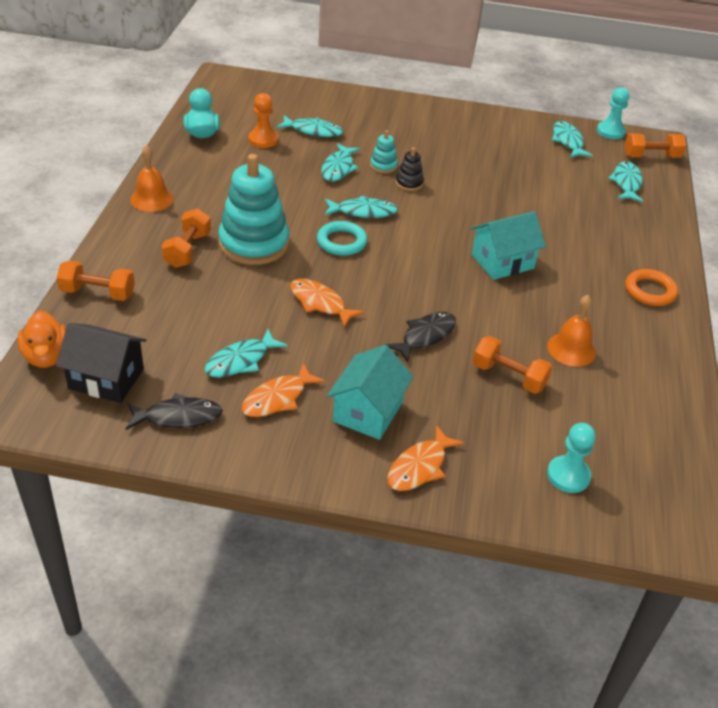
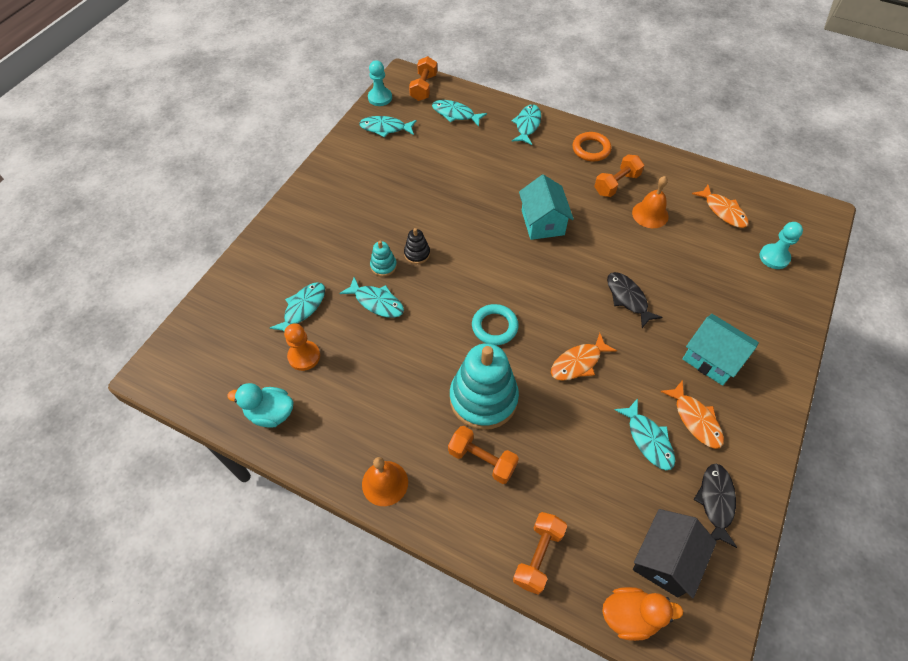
camera: 70 degrees left, 15 degrees up
turquoise fish [325,196,398,218] -> turquoise fish moved to [512,104,541,145]
orange fish [387,425,464,491] -> orange fish moved to [692,185,749,228]
orange dumbbell [472,336,552,394] -> orange dumbbell moved to [594,155,644,197]

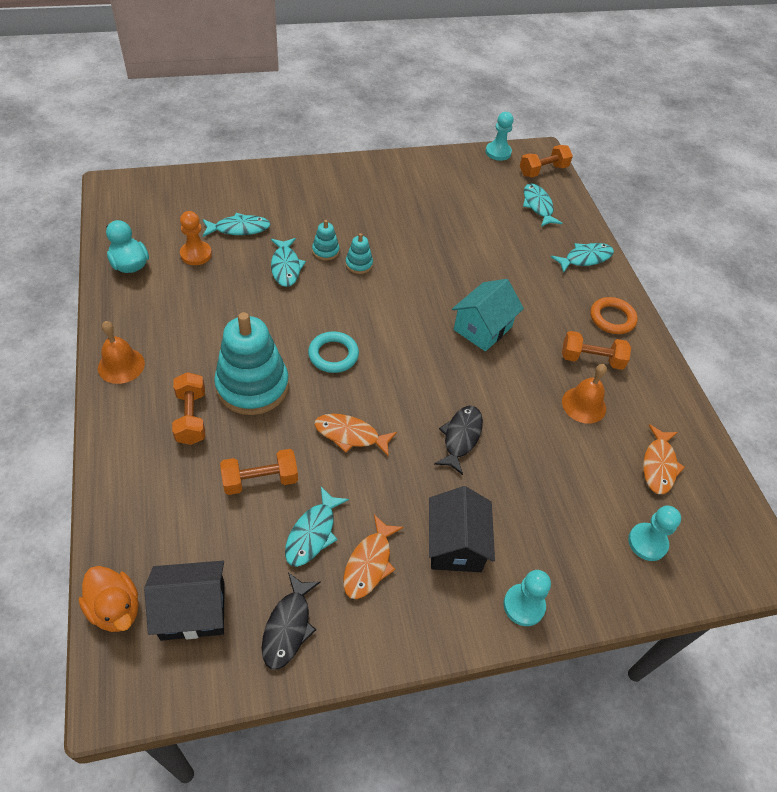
camera: 45 degrees right, 5 degrees down
turquoise fish [359,116,417,138] -> none
black stacking toy [404,228,430,264] -> turquoise stacking toy [345,233,373,274]
orange dumbbell [513,512,567,595] -> orange dumbbell moved to [220,449,298,495]
turquoise house [682,314,759,386] -> black house [429,486,495,572]
black fish [693,464,737,548] -> black fish turned 135 degrees clockwise [262,572,321,670]
none -> turquoise pawn [503,570,551,626]

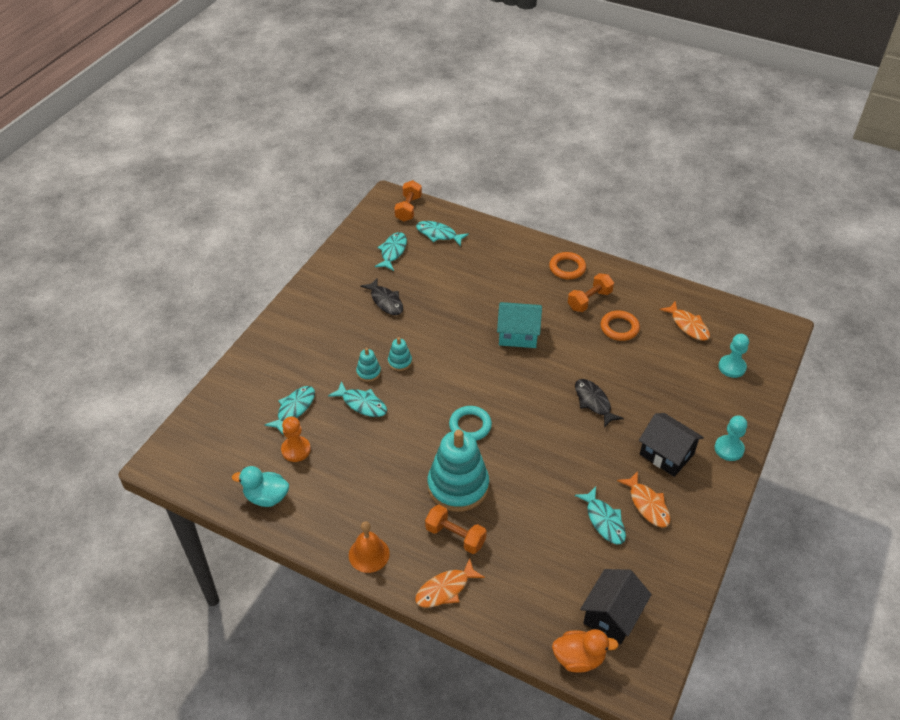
camera: 45 degrees left, 5 degrees down
orange dumbbell [220,449,298,495] -> none
black fish [262,572,321,670] -> black fish moved to [360,278,403,315]
orange fish [315,414,397,457] -> orange fish moved to [415,558,485,608]
turquoise house [452,279,524,351] -> turquoise house turned 75 degrees counterclockwise [497,302,542,348]
turquoise pawn [486,112,514,161] -> none
turquoise fish [551,243,614,273] -> turquoise fish moved to [375,232,407,271]
orange bell [562,364,607,424] -> orange ring [600,311,640,341]

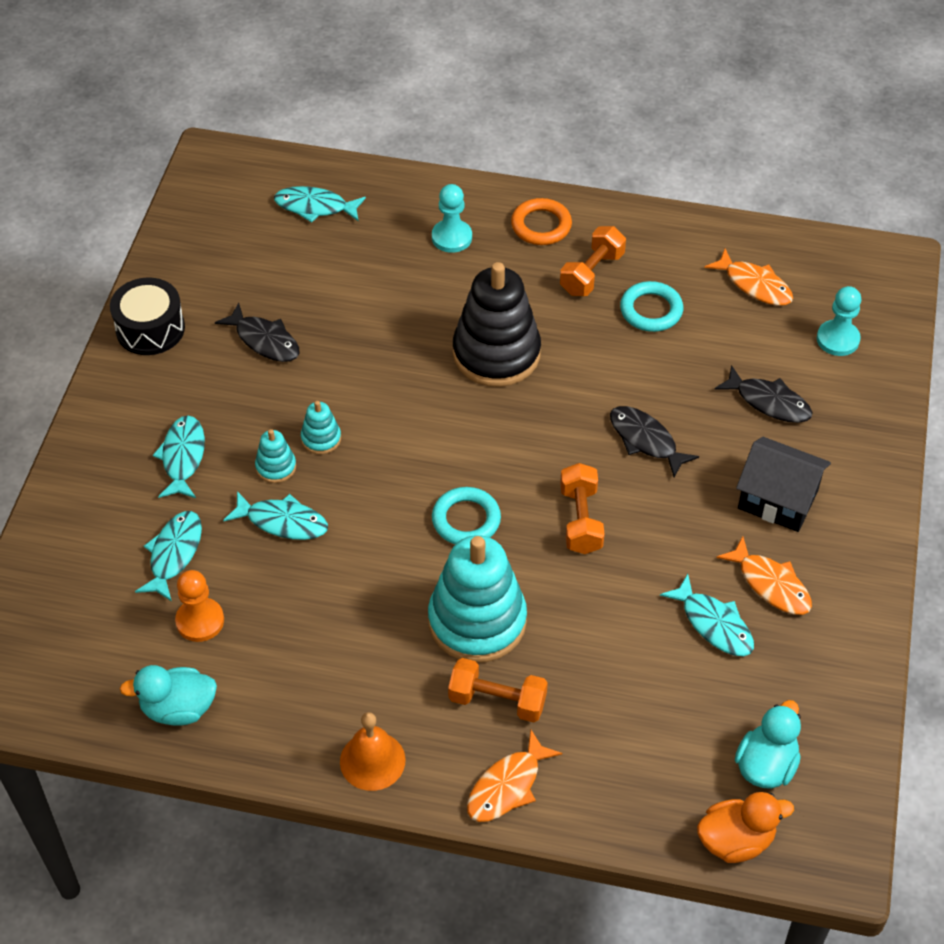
camera: 15 degrees left, 5 degrees up
turquoise fish [375,232,407,271] -> turquoise fish moved to [153,415,205,498]
orange dumbbell [394,180,422,222] -> orange dumbbell moved to [560,463,605,554]
turquoise house [497,302,542,348] -> black stacking toy [453,262,541,387]
black house [580,569,652,645] -> turquoise duck [735,700,801,789]
orange ring [600,311,640,341] -> turquoise ring [620,281,683,332]
turquoise pawn [714,416,747,461] -> turquoise pawn moved to [432,184,472,253]
none -> black drum [110,277,185,355]
none -> black fish [714,365,813,423]

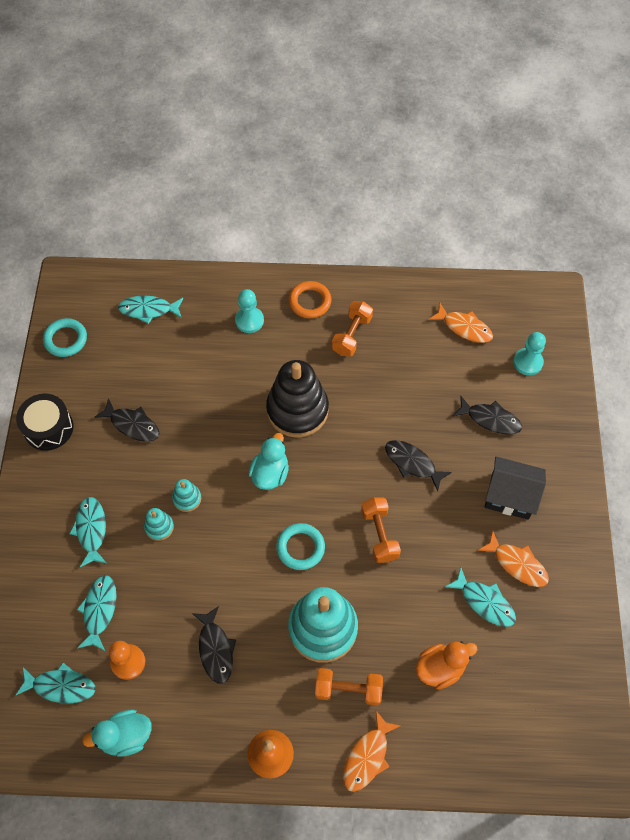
camera: 10 degrees left, 10 degrees up
turquoise fish [223,491,328,540] -> turquoise fish moved to [16,663,96,703]
turquoise ring [620,281,683,332] -> turquoise ring moved to [43,318,87,357]
orange duck [697,792,794,863] -> orange duck moved to [416,641,478,689]
turquoise duck [735,700,801,789] -> turquoise duck moved to [249,433,289,490]
none -> black fish [192,606,236,684]

